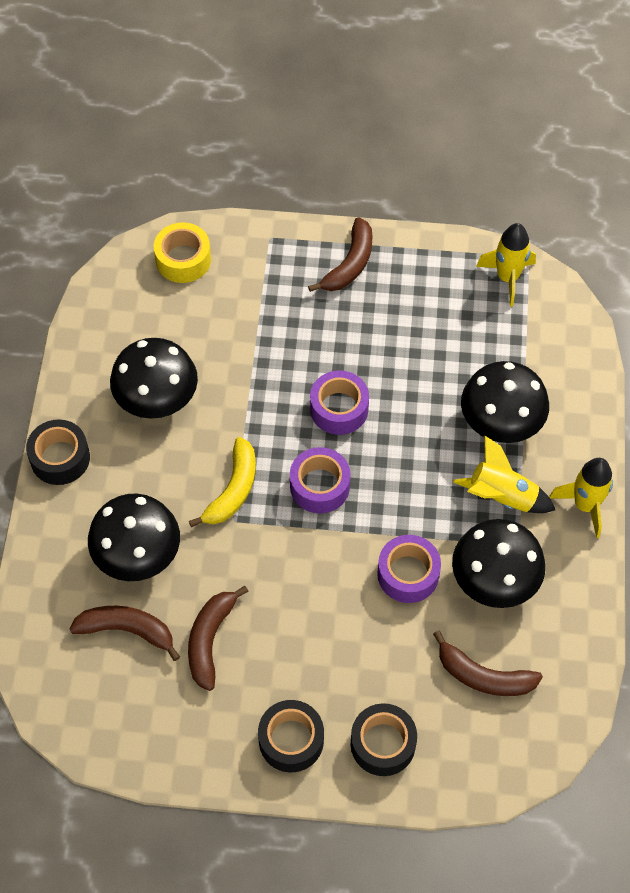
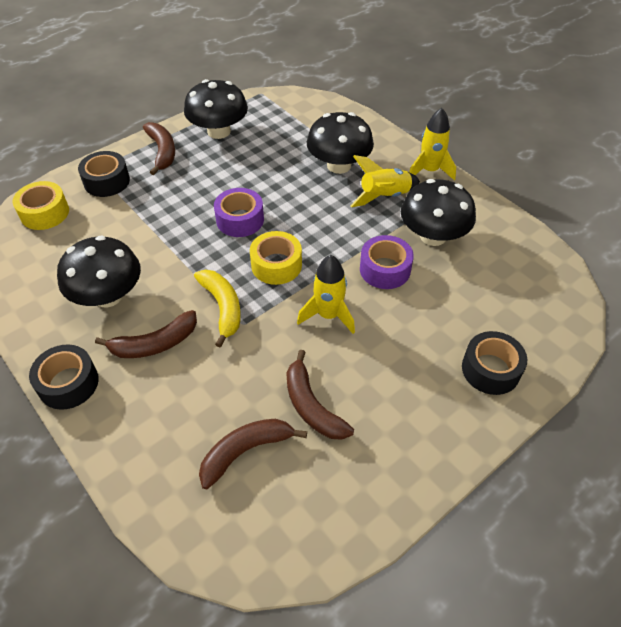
camera: 45 degrees left, 10 degrees down
black mushroom [88,494,180,581] -> black mushroom moved to [184,79,248,139]
black tape [258,700,324,772] -> black tape moved to [78,151,130,197]
purple tape [290,447,350,513] -> yellow tape [250,231,302,285]
brown banana [433,630,543,696] -> brown banana moved to [95,310,197,358]
yellow rocket [476,223,536,307] -> yellow rocket moved to [297,255,355,334]

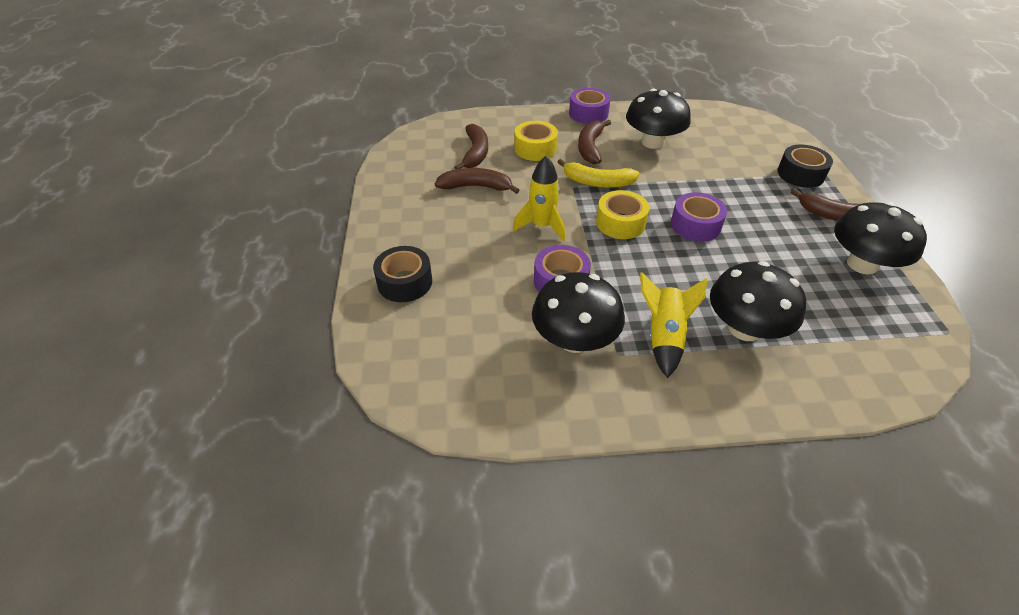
camera: 125 degrees right, 5 degrees down
yellow tape [13,181,69,230] -> yellow tape moved to [514,121,558,161]
black tape [29,345,99,410] -> purple tape [569,88,611,124]
yellow rocket [409,108,456,181] -> none

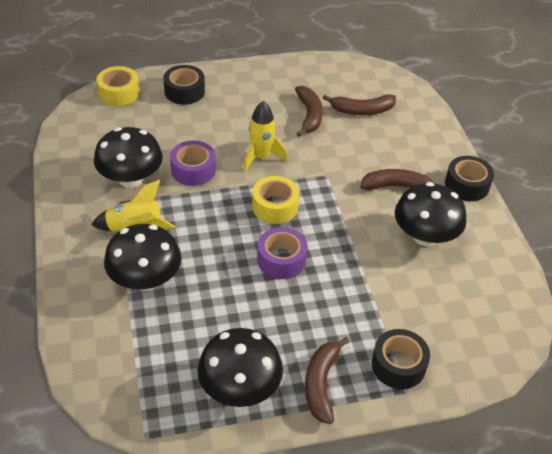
camera: 80 degrees right, 0 degrees up
yellow tape [514,121,558,161] -> yellow tape moved to [96,66,140,106]
yellow banana [558,159,640,188] -> none
purple tape [569,88,611,124] -> black tape [445,156,494,201]

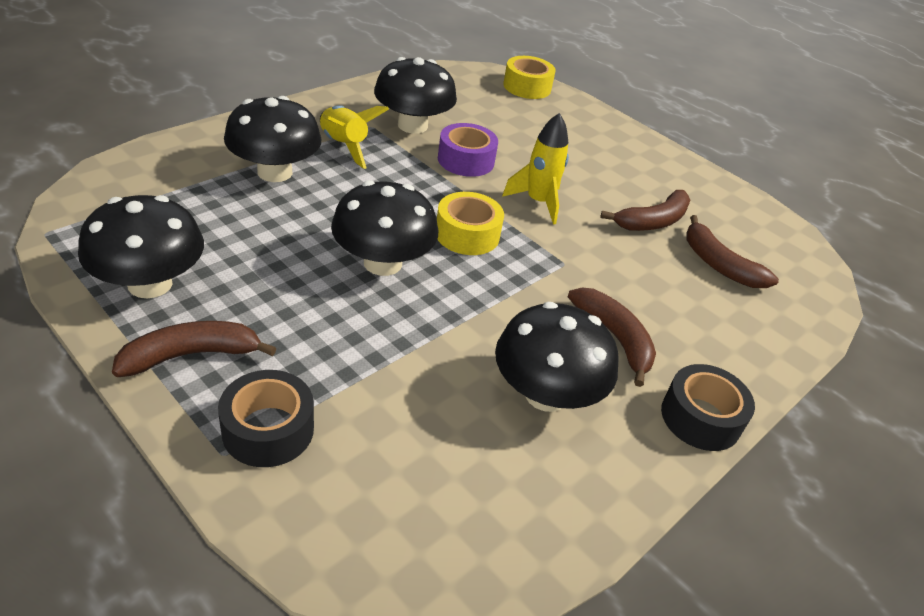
camera: 55 degrees right, 5 degrees down
black tape [163,65,205,105] -> none
purple tape [257,227,308,279] -> black mushroom [331,180,438,276]

